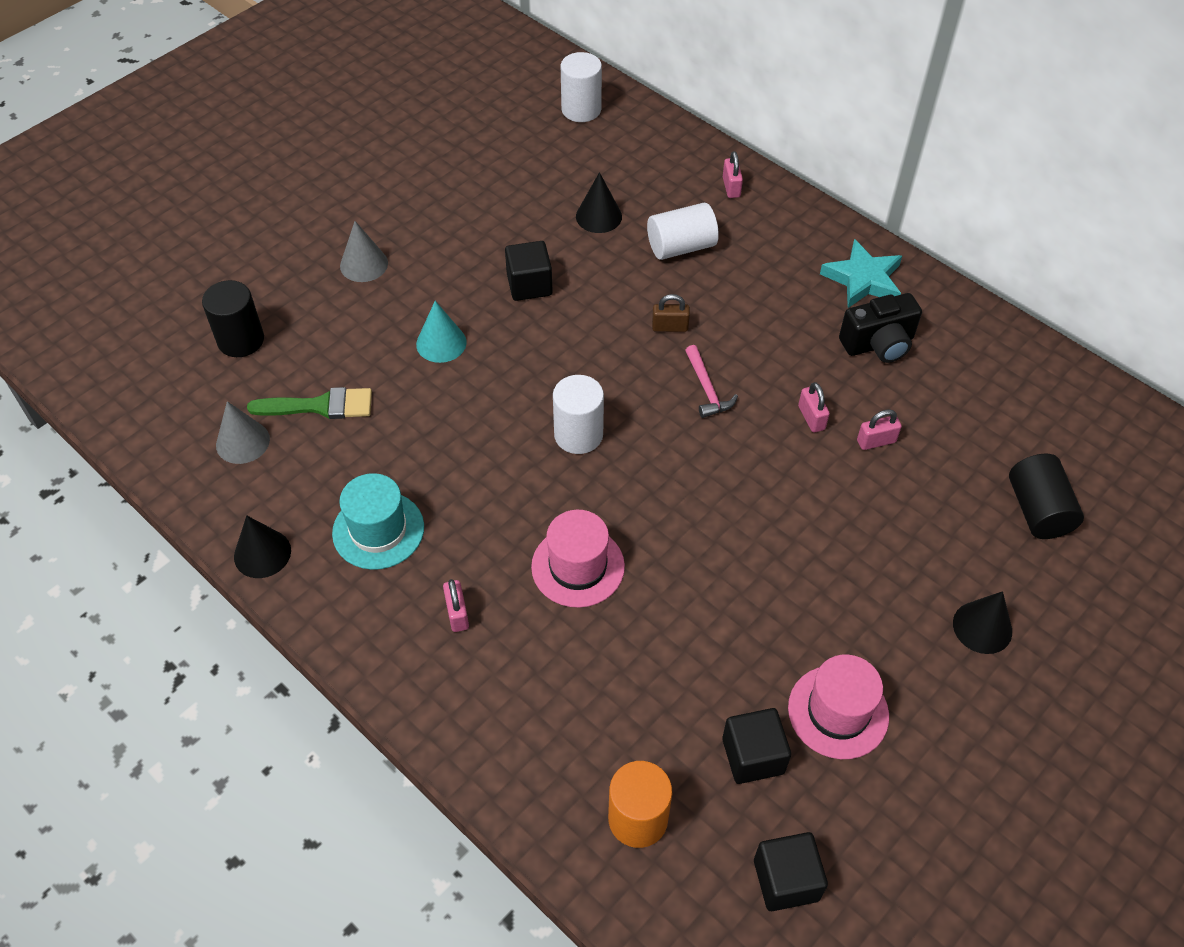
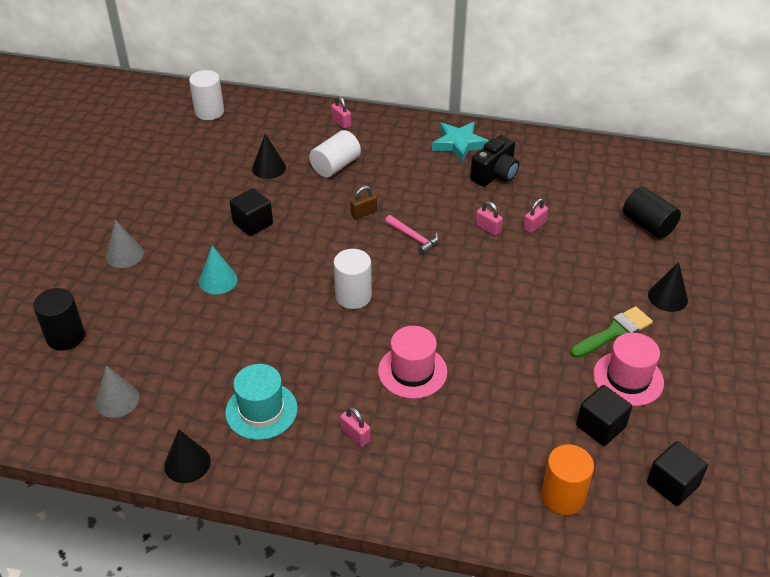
camera: 30 degrees left, 10 degrees down
green brush [247,387,372,419] -> green brush moved to [570,306,653,358]

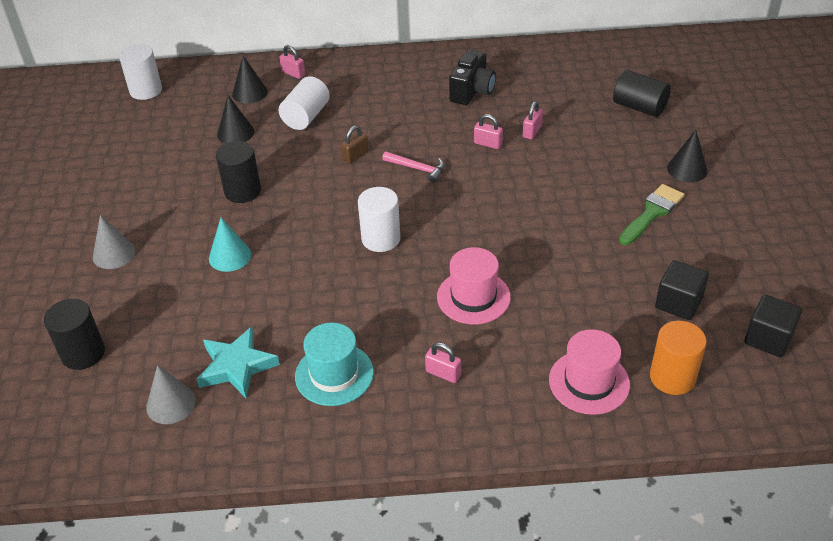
camera: 15 degrees left, 0 degrees up
black cone [164,429,211,483] -> black cone moved to [232,56,268,104]
black cube [230,188,273,236] -> black cylinder [216,141,261,203]
turquoise star [432,122,489,163] -> turquoise star moved to [196,327,280,398]
pink hat [593,333,664,406] -> pink hat moved to [549,329,630,415]

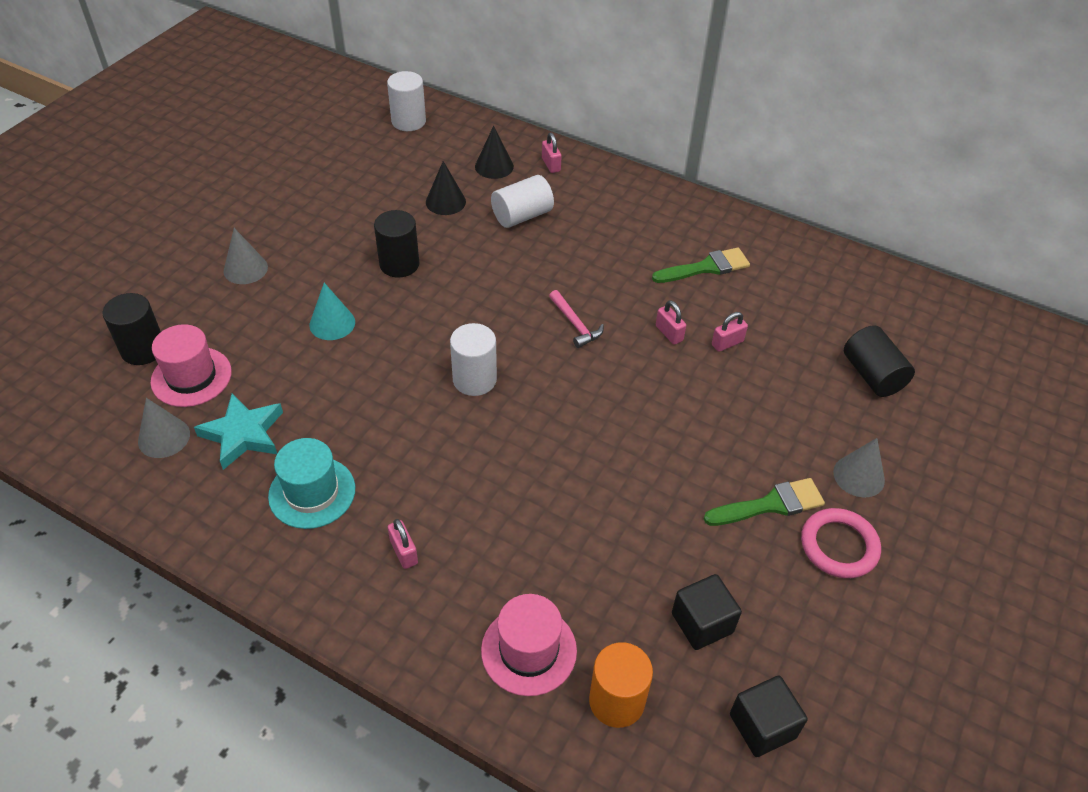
camera: 30 degrees right, 5 degrees up
brown padlock [341,125,369,163] -> none
pink hat [437,247,511,324] -> pink hat moved to [151,324,232,407]
black camera [449,50,496,105] -> green brush [652,248,750,283]
black cone [667,130,708,182] -> grey cone [833,438,885,497]
none -> pink ring [801,508,881,578]

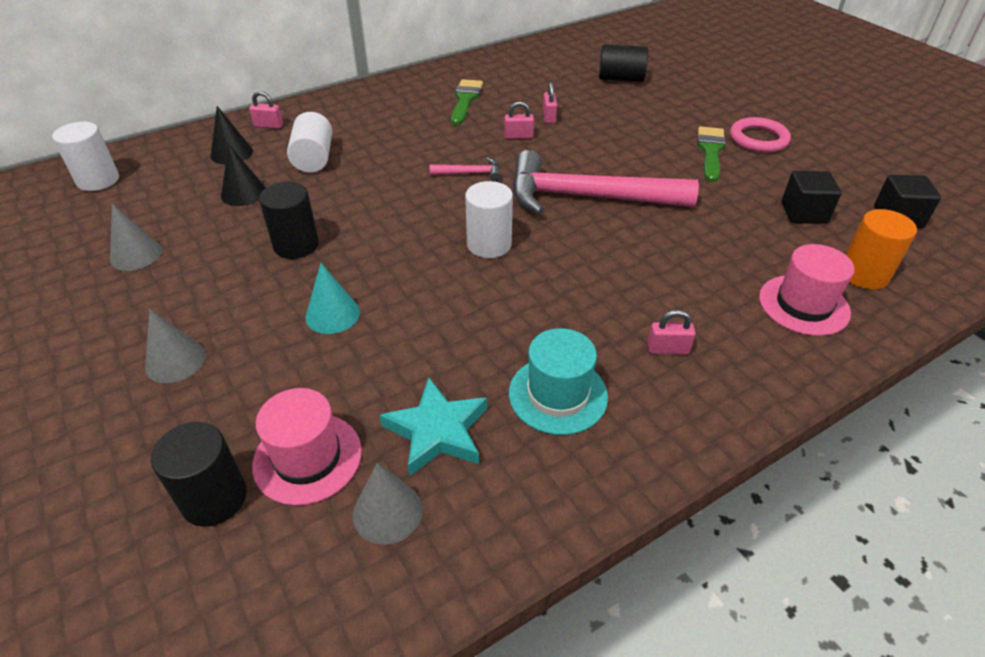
camera: 60 degrees left, 5 degrees down
grey cone [833,438,885,497] -> grey cone moved to [110,204,162,271]
none -> pink hammer [512,150,699,215]

